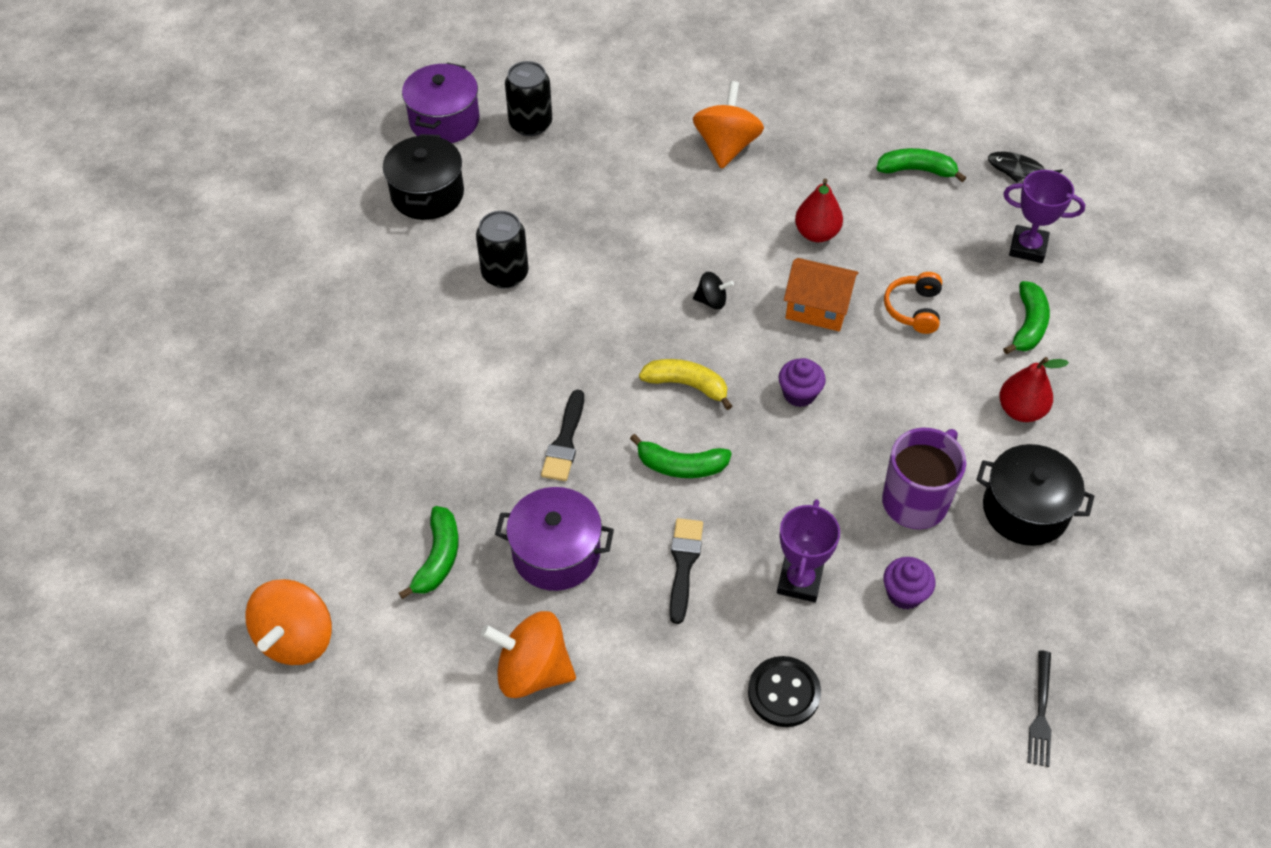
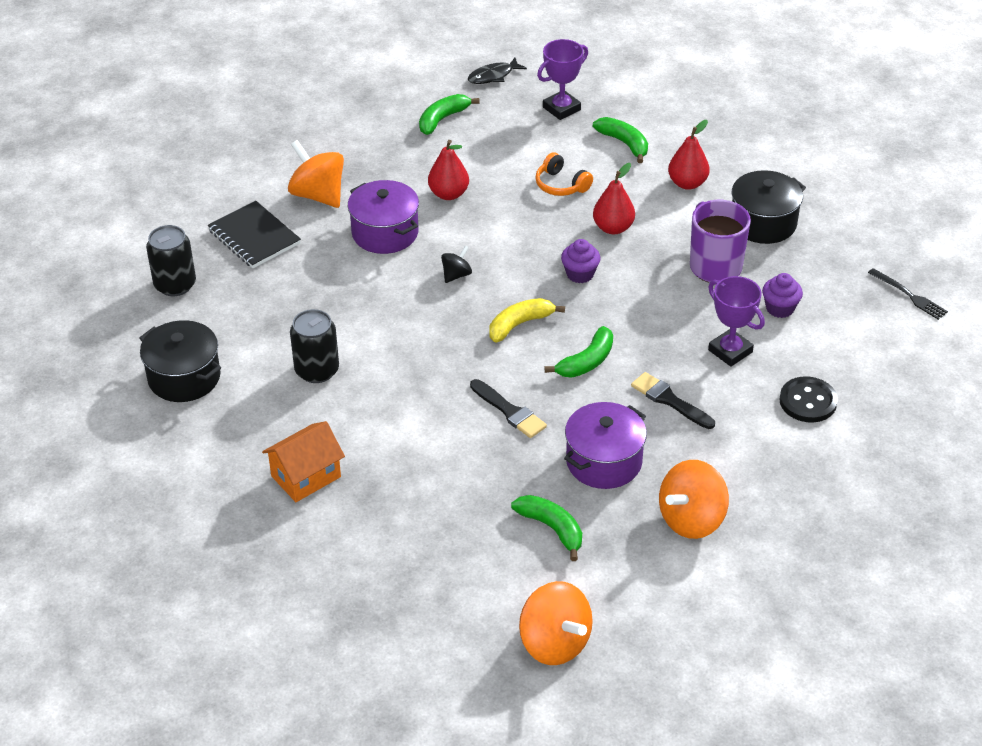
camera: 55 degrees left, 10 degrees down
purple pot [402,63,479,143] -> purple pot moved to [348,180,419,254]
orange house [784,258,859,331] -> orange house moved to [262,421,345,502]
none -> black notebook [208,201,301,268]
none -> red pear [593,163,635,234]

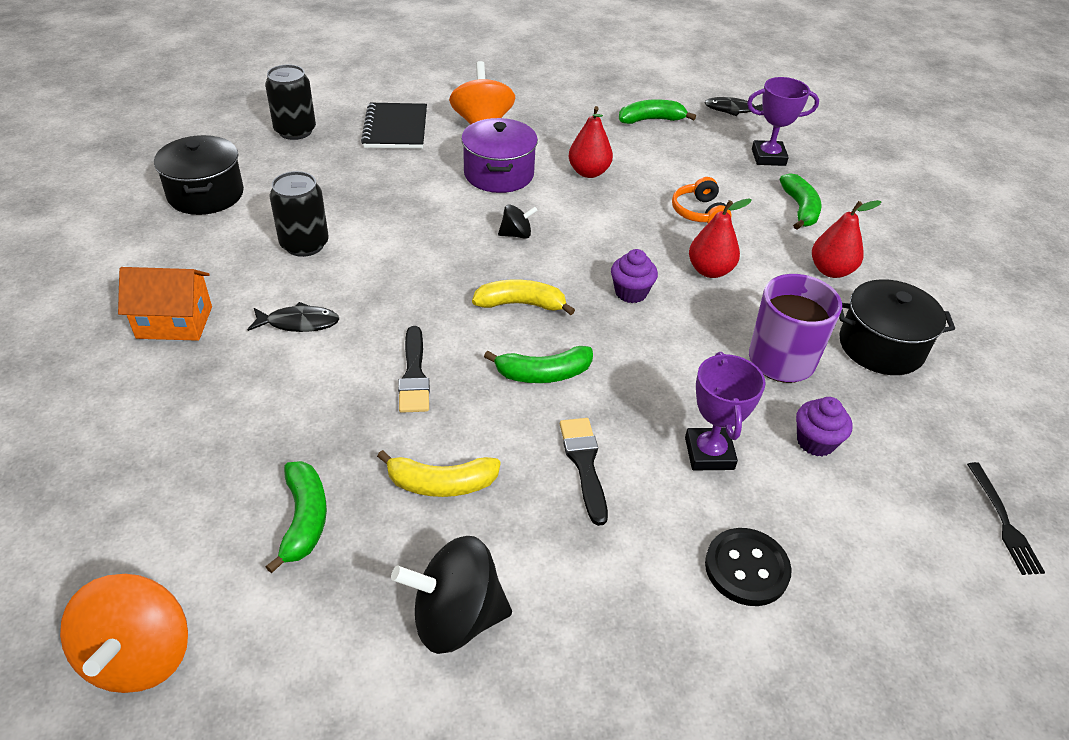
camera: 35 degrees right, 0 degrees up
purple pot [564,402,647,489] -> yellow banana [377,450,501,497]
orange spinning top [659,460,729,539] -> black spinning top [391,536,512,654]
none -> black fish [248,302,339,332]

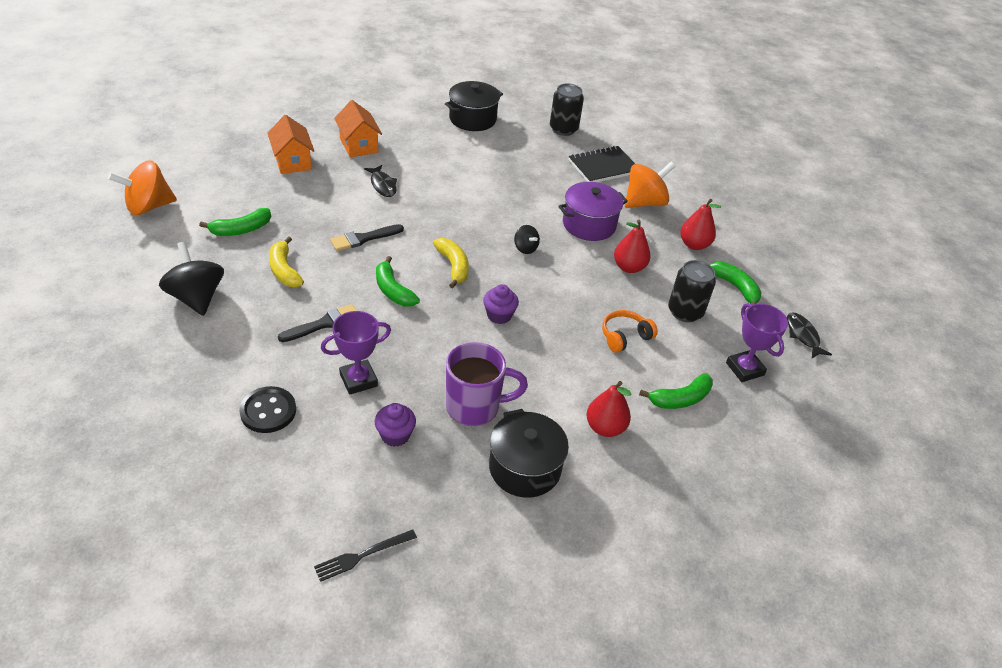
camera: 65 degrees right, 0 degrees up
black can [270,171,329,257] -> black can moved to [668,260,716,322]
red pear [689,198,752,278] -> red pear moved to [680,199,721,250]
none -> orange house [268,115,314,174]

